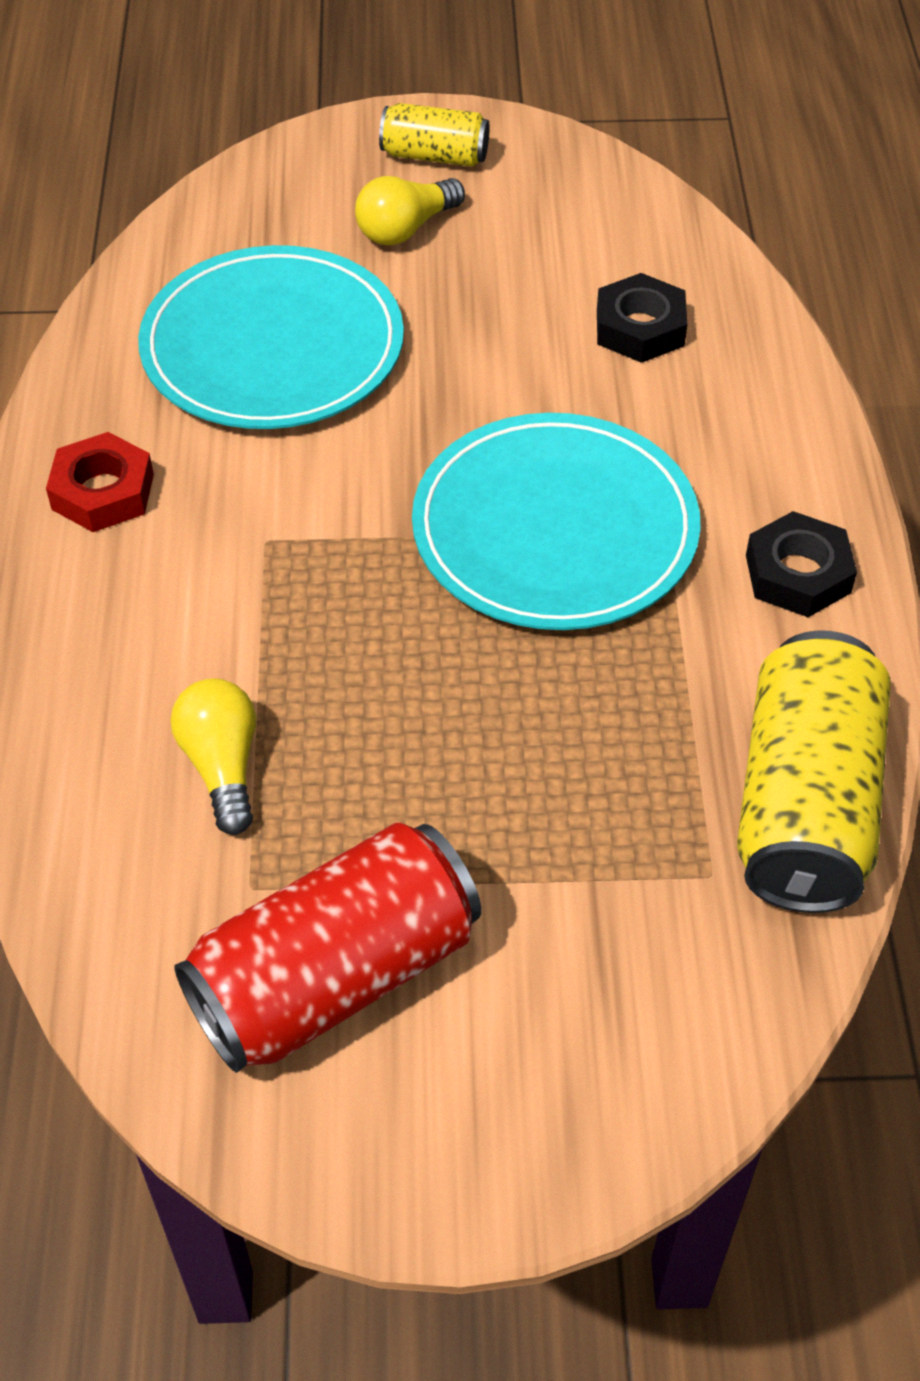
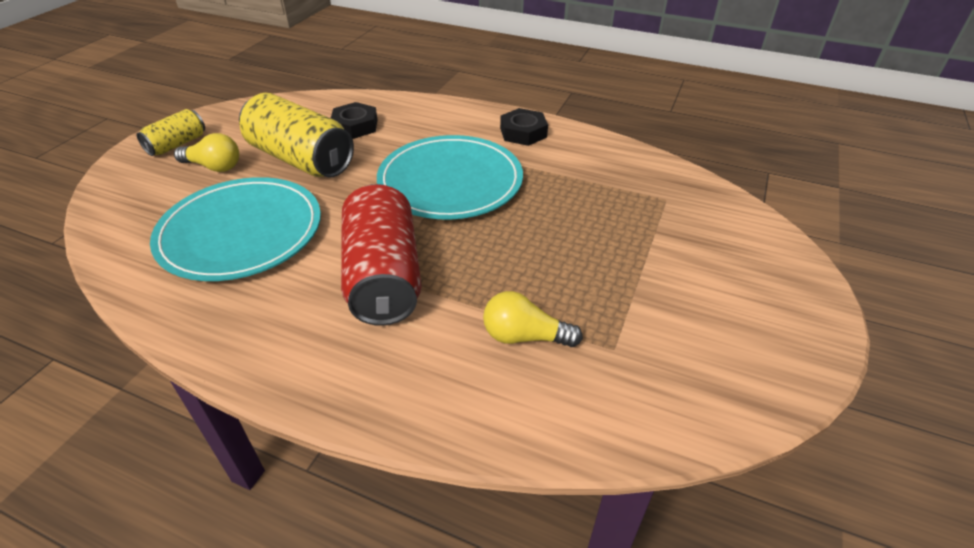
camera: 65 degrees left, 10 degrees down
red nut [46,432,154,532] -> none
red can [174,823,481,1073] -> red can moved to [341,184,422,326]
yellow light bulb [355,176,465,245] -> yellow light bulb turned 60 degrees counterclockwise [174,133,239,172]
yellow can [737,631,891,913] -> yellow can moved to [239,93,354,177]

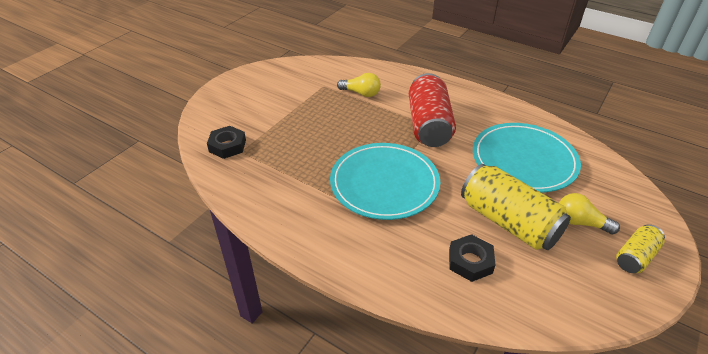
camera: 170 degrees left, 0 degrees up
black nut [500,108,548,146] -> black nut moved to [207,126,246,159]

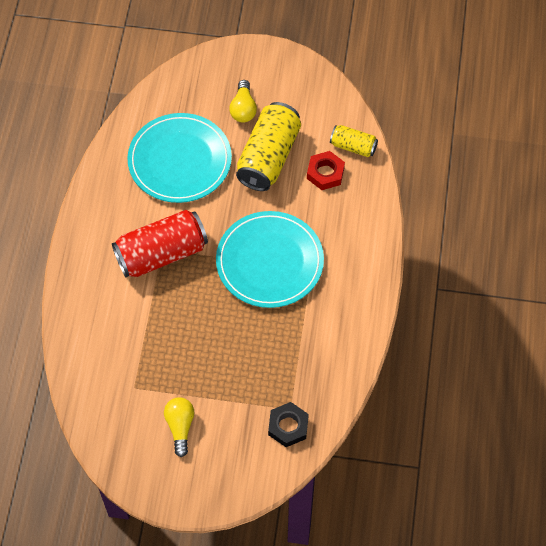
camera: 115 degrees left, 20 degrees up
yellow light bulb [337,73,381,97] -> yellow light bulb moved to [164,397,194,457]
black nut [449,234,495,282] -> red nut [307,151,345,190]
yellow can [616,224,665,273] -> yellow can moved to [330,125,378,157]

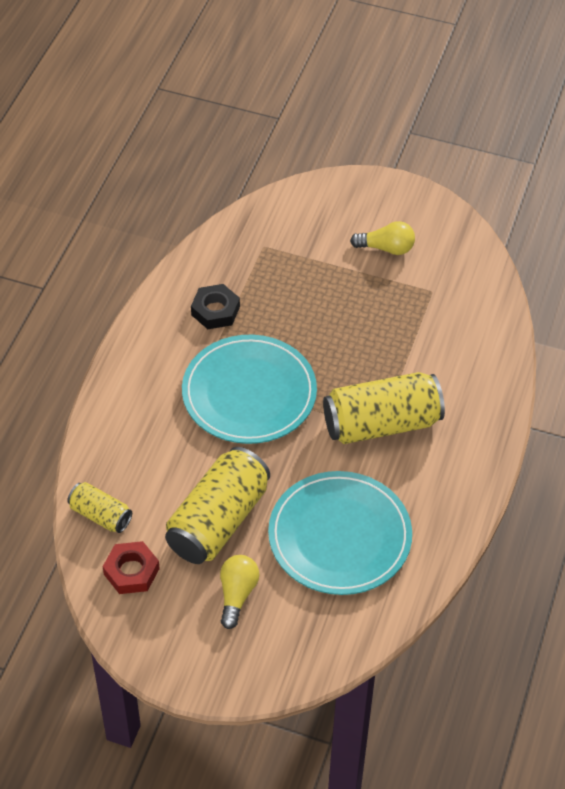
camera: 170 degrees left, 10 degrees down
red can [112,210,208,278] -> yellow can [323,372,445,444]
yellow light bulb [164,397,194,457] -> yellow light bulb turned 90 degrees counterclockwise [350,221,415,255]
black nut [268,402,309,447] -> black nut moved to [191,284,240,329]
red nut [307,151,345,190] -> red nut moved to [103,541,160,594]

